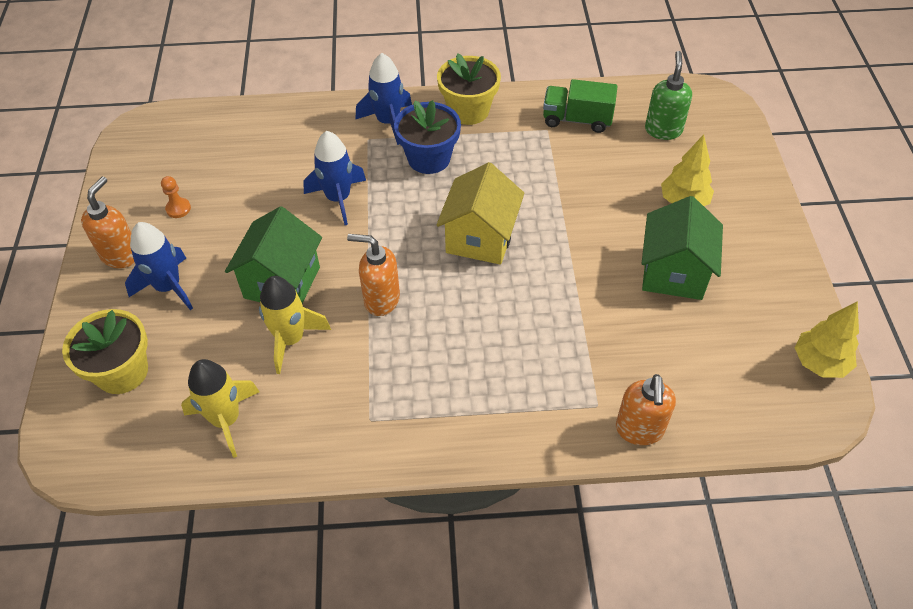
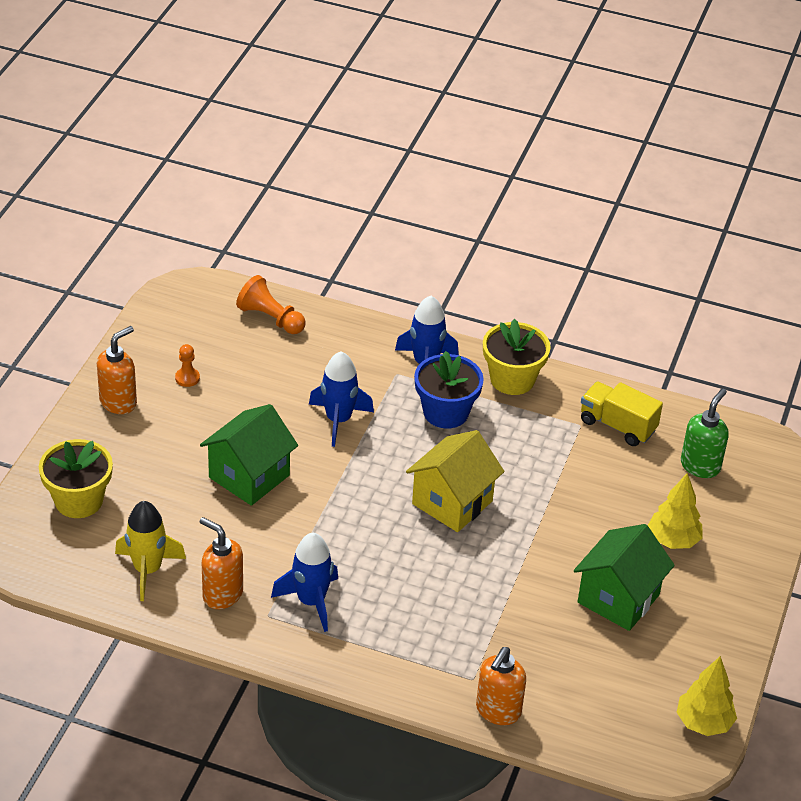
camera: 20 degrees right, 10 degrees down
blue rocket [125,222,193,310] -> blue rocket moved to [271,533,338,632]
yellow rocket [259,276,331,374] -> none
orange soap dispenser [347,234,400,316] -> orange soap dispenser moved to [199,517,243,609]
green truck [543,79,618,133] -> yellow truck [581,382,663,446]
none -> orange pawn [236,275,306,334]

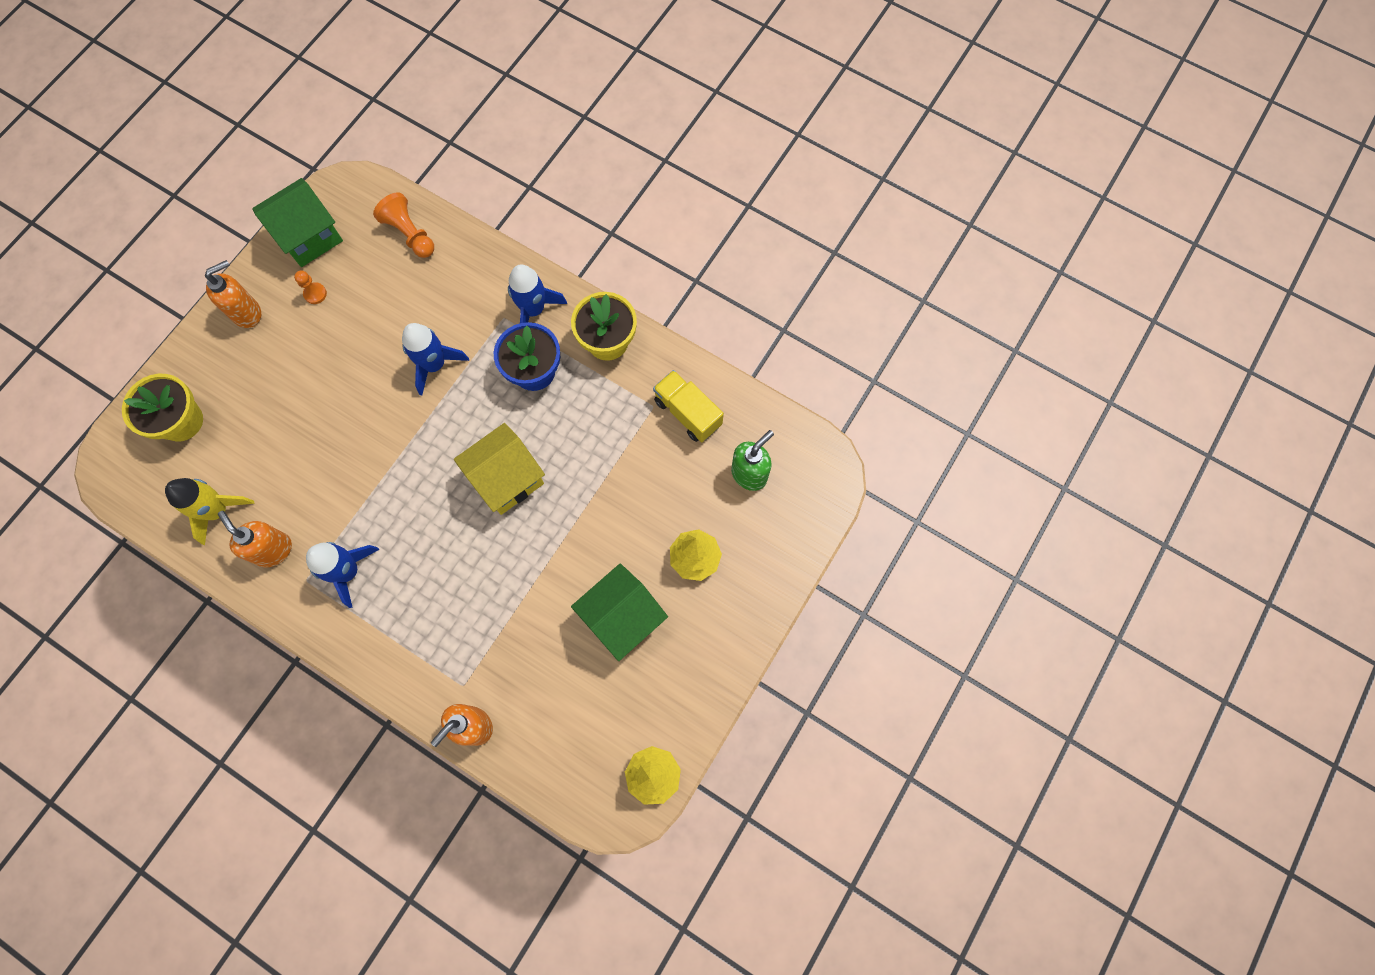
camera: 15 degrees right, 30 degrees up
green house [200,404,298,506] -> green house moved to [252,178,343,267]

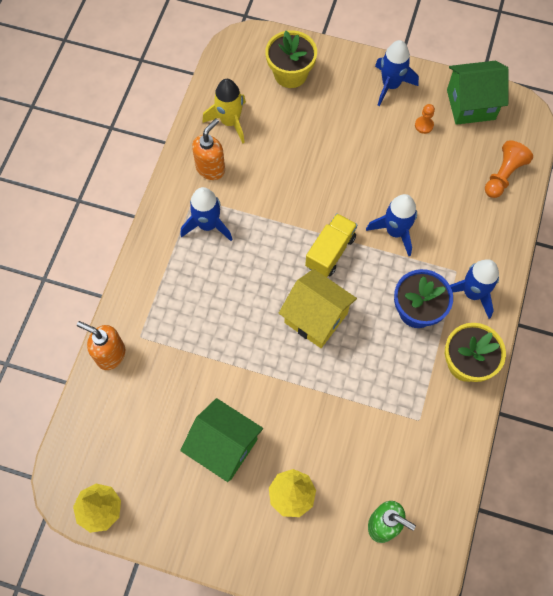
camera: 75 degrees right, 5 degrees down
orange soap dispenser [205,260,261,328] -> blue rocket [375,40,419,106]
green house [252,178,343,267] -> green house turned 45 degrees counterclockwise [447,61,509,125]
yellow truck [653,370,724,442] -> yellow truck moved to [305,213,357,277]

